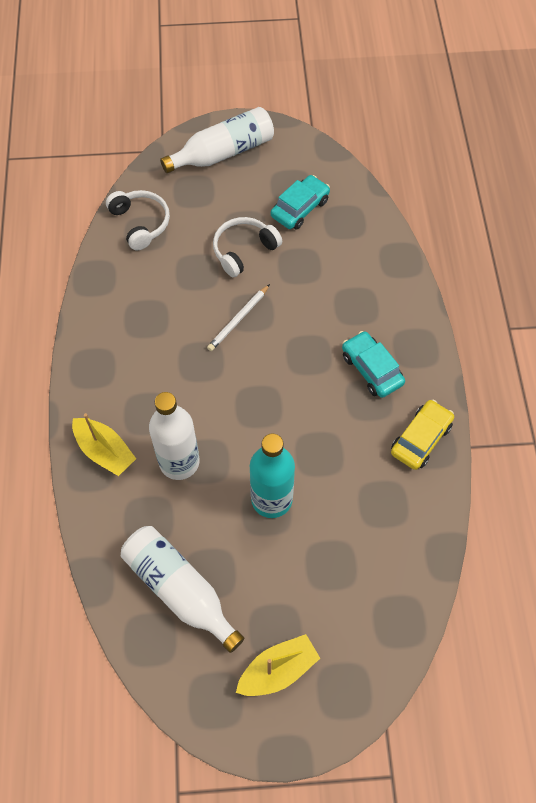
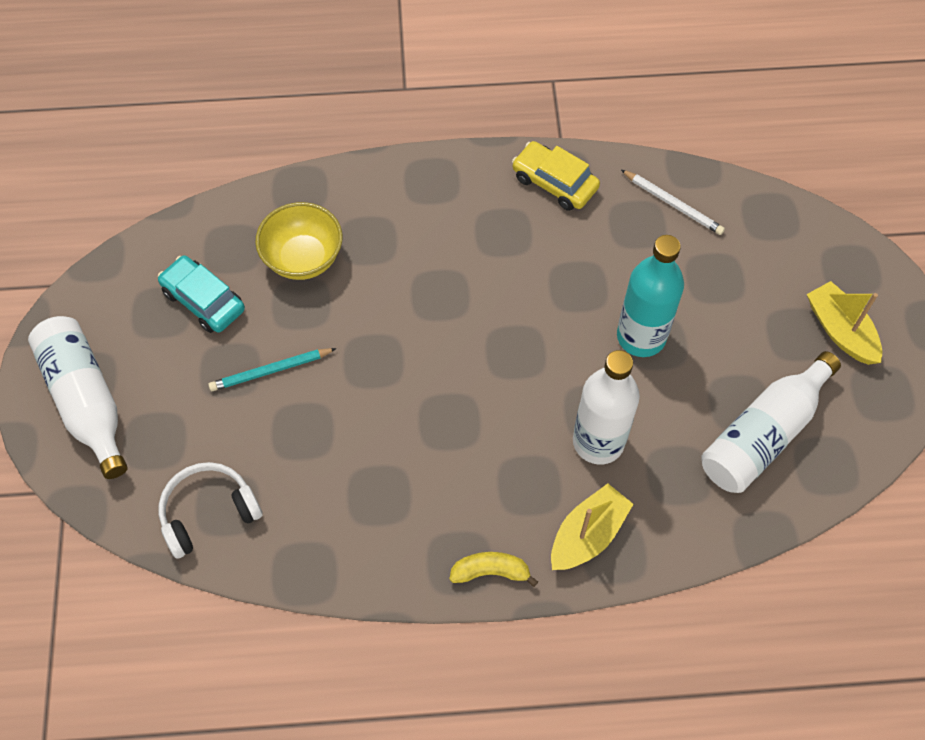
camera: 90 degrees left, 0 degrees up
white pencil [207,284,270,351] -> white pencil moved to [621,170,725,235]
white headphones [213,217,282,277] -> turquoise pencil [208,348,337,391]
turquoise car [342,331,405,398] -> none
none -> yellow bowl [255,202,342,280]
none -> yellow banana [449,552,538,587]

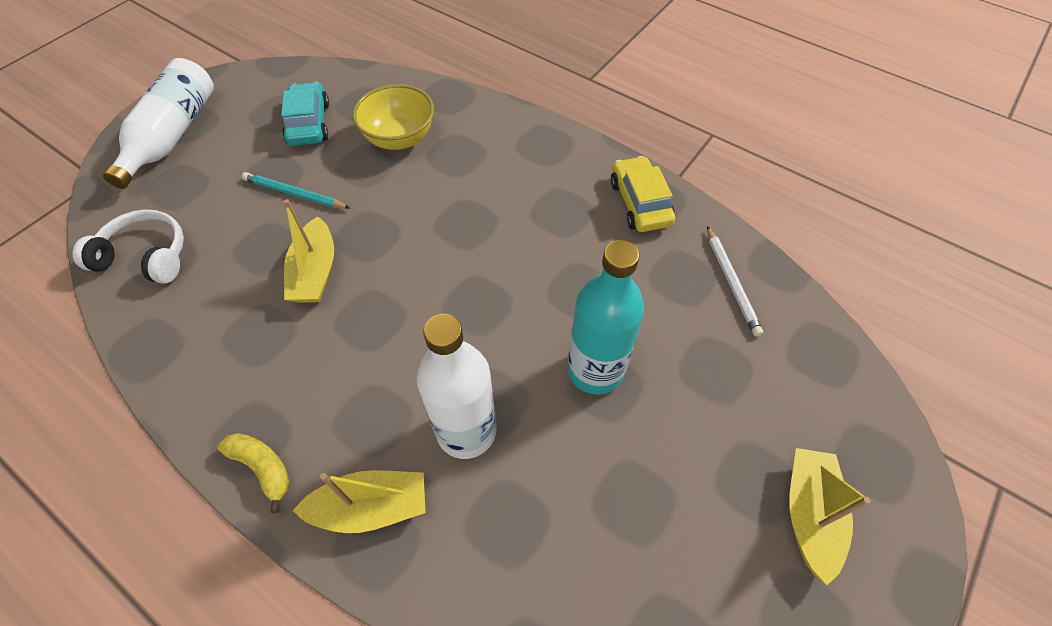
camera: 40 degrees right, 5 degrees down
white bottle [701,351,841,493] -> none
none -> yellow boat [284,199,334,303]

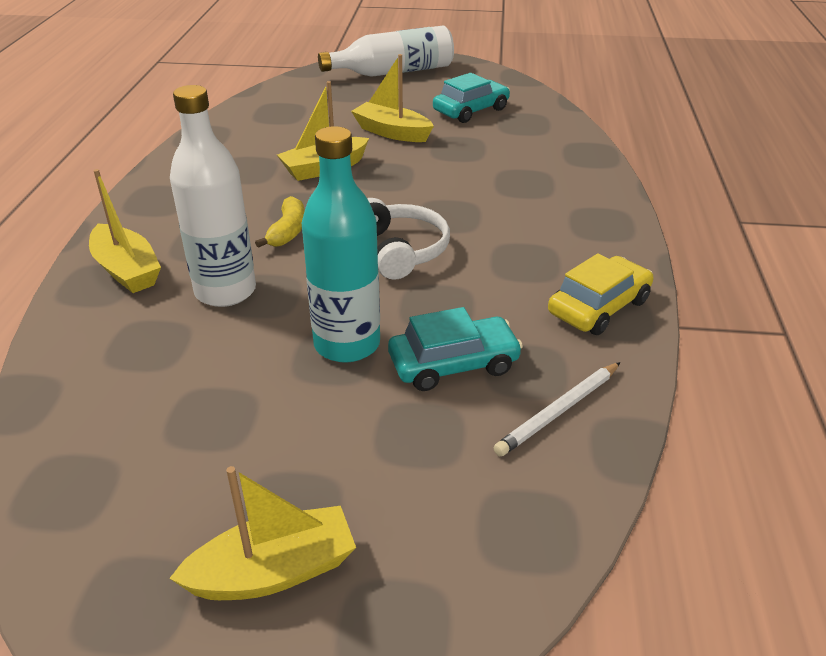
camera: 60 degrees right, 20 degrees down
white headphones [72,209,184,284] -> white headphones moved to [367,198,450,280]
yellow banana [217,433,290,513] -> yellow banana moved to [255,196,305,248]
turquoise pencil [242,172,350,209] -> yellow boat [351,54,434,142]
yellow bowl [353,84,434,150] -> none
none -> turquoise car [388,307,523,391]

